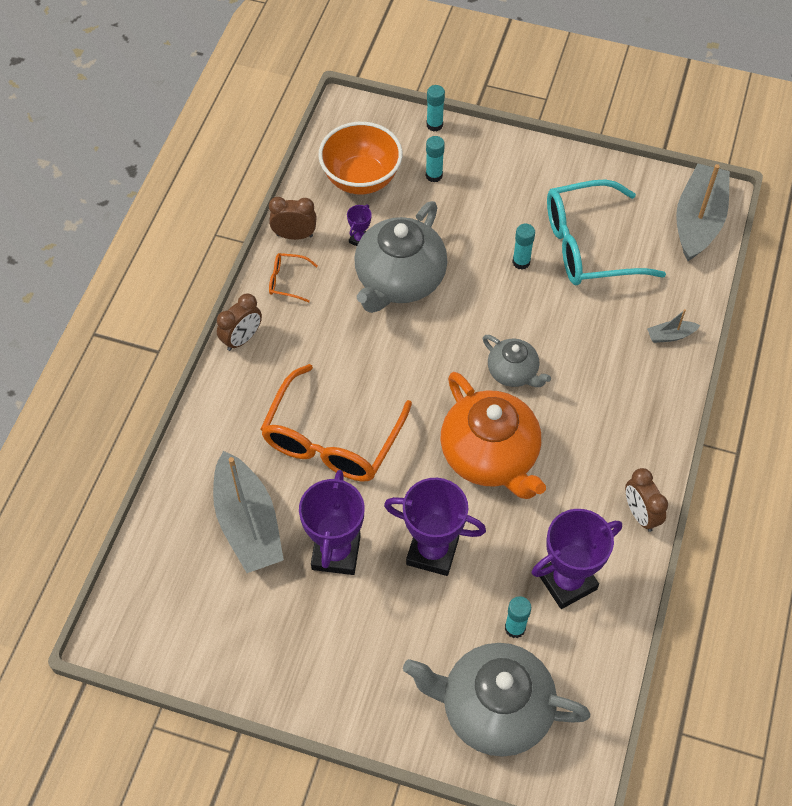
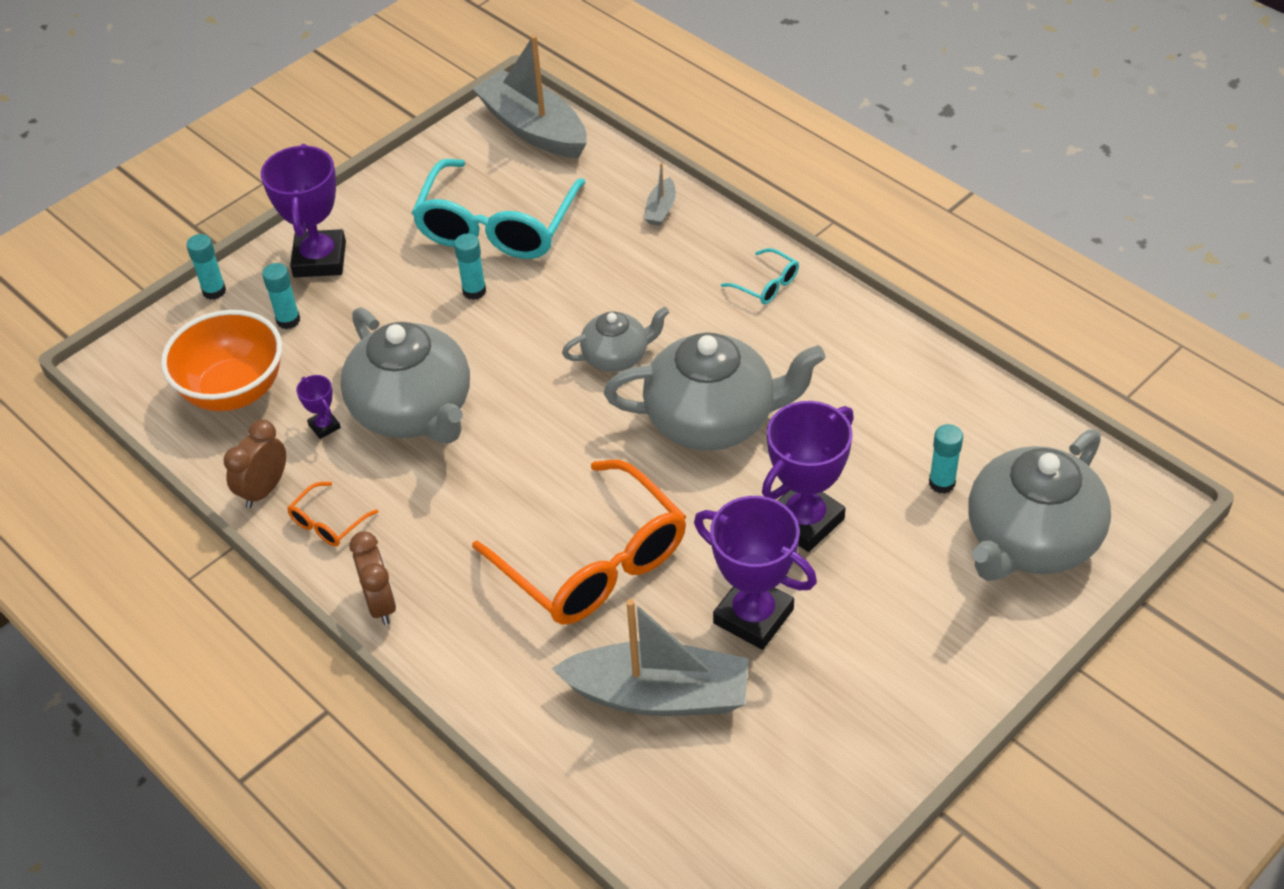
camera: 60 degrees left, 10 degrees down
orange teapot [440,372,546,499] -> grey teapot [604,332,826,451]
purple trophy [532,509,622,609] -> purple trophy moved to [261,144,346,277]
brown clock [625,468,668,532] -> none
none -> turquoise glasses [721,248,799,304]

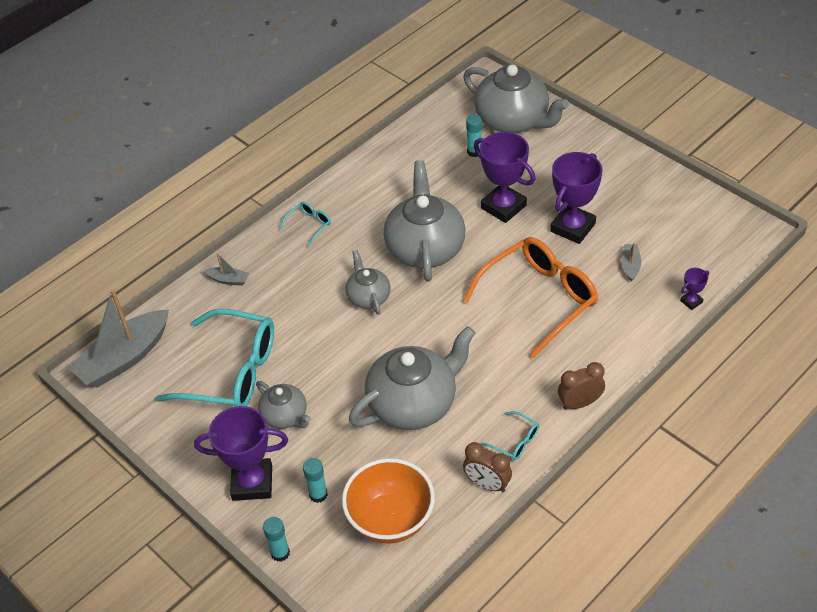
camera: 90 degrees left, 0 degrees up
orange glasses [287,482,378,546] -> turquoise glasses [480,411,539,460]
purple trophy [296,375,341,439] -> purple trophy moved to [680,268,709,310]
turquoise glue stick [454,234,486,300] -> none
grey boat [551,599,749,716] -> grey boat [622,243,641,281], size x0.43
none -> grey teapot [256,381,310,429]

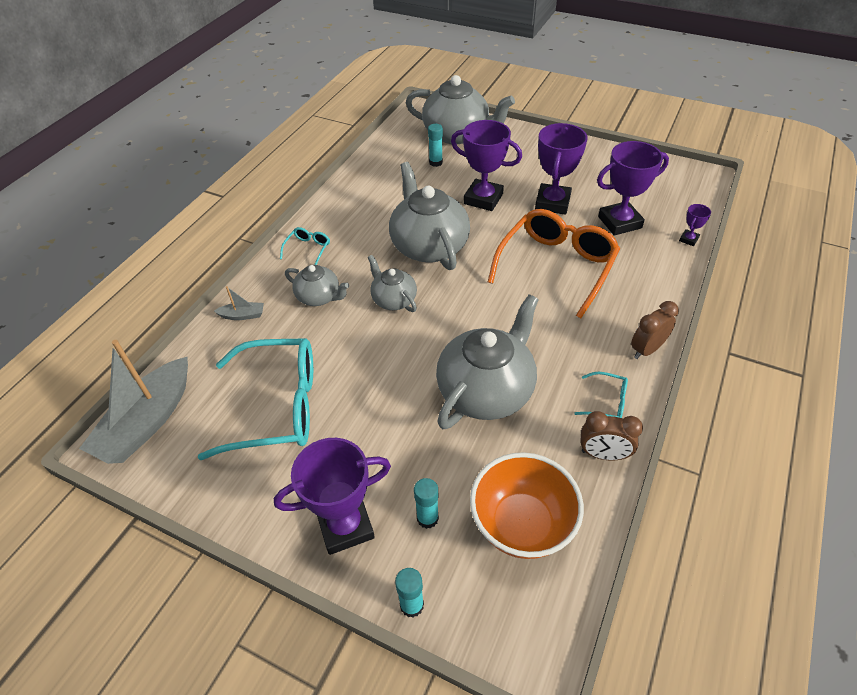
camera: 20 degrees left, 0 degrees up
grey teapot [256,381,310,429] -> grey teapot moved to [285,265,349,306]
grey boat [622,243,641,281] -> purple trophy [597,141,669,236]

